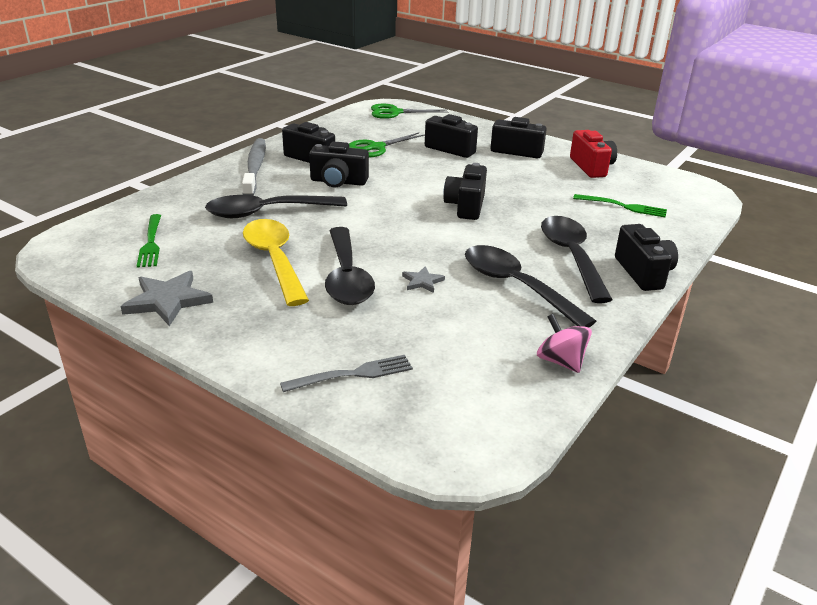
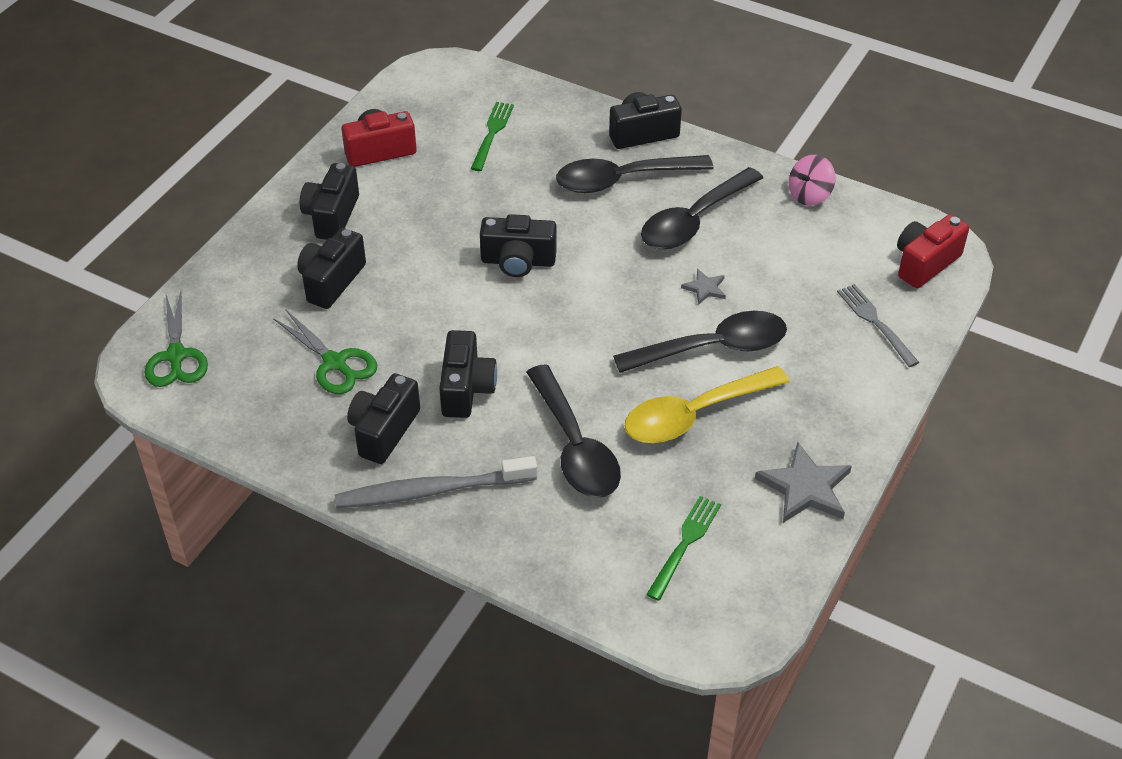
camera: 95 degrees left, 15 degrees up
green fork [137,214,161,268] -> green fork turned 45 degrees counterclockwise [646,496,721,601]
none -> red camera [897,214,969,288]

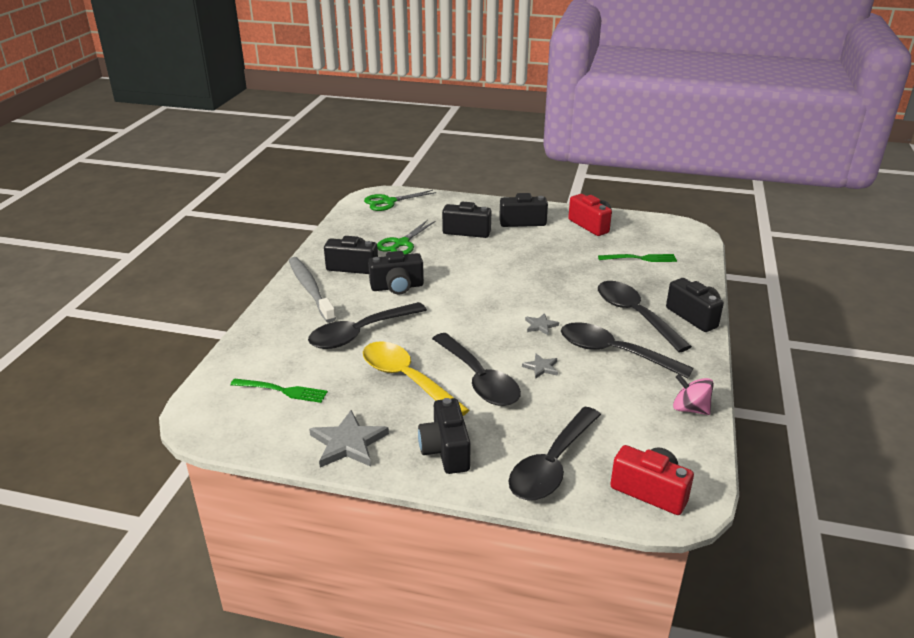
camera: 75 degrees right, 15 degrees down
black camera [480,214,557,277] -> black camera moved to [418,398,471,474]
grey fork [837,284,919,367] -> black spoon [509,407,601,500]
none -> grey star [525,313,559,335]

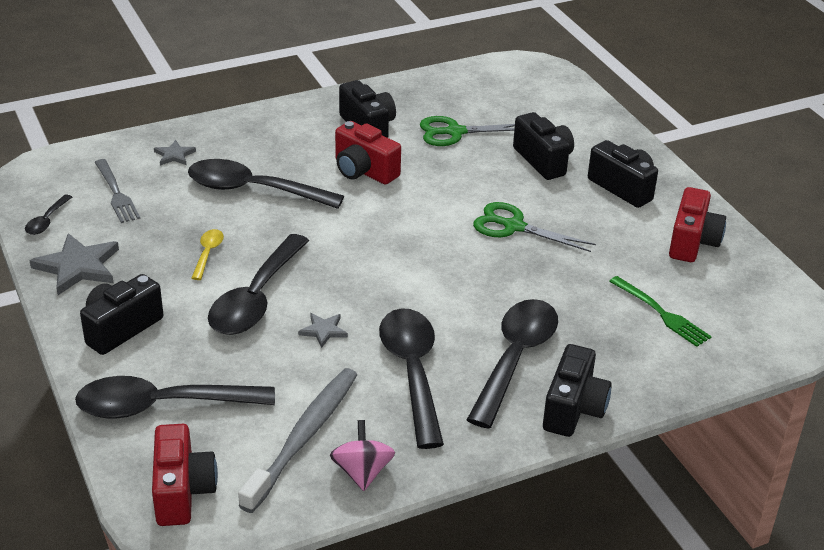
camera: 50 degrees right, 5 degrees up
green fork [230,378,328,403] -> grey fork [94,159,140,223]
grey toothbrush [289,257,336,323] -> grey toothbrush moved to [238,368,357,513]
yellow spoon [363,341,469,416] -> yellow spoon [191,229,224,280], size x0.45
green scissors [364,190,437,211] -> green scissors moved to [473,202,596,252]
black camera [368,251,424,294] -> red camera [335,121,401,185]
grey star [525,313,559,335] -> grey star moved to [154,140,196,166]
none -> black spoon [25,195,72,235]

